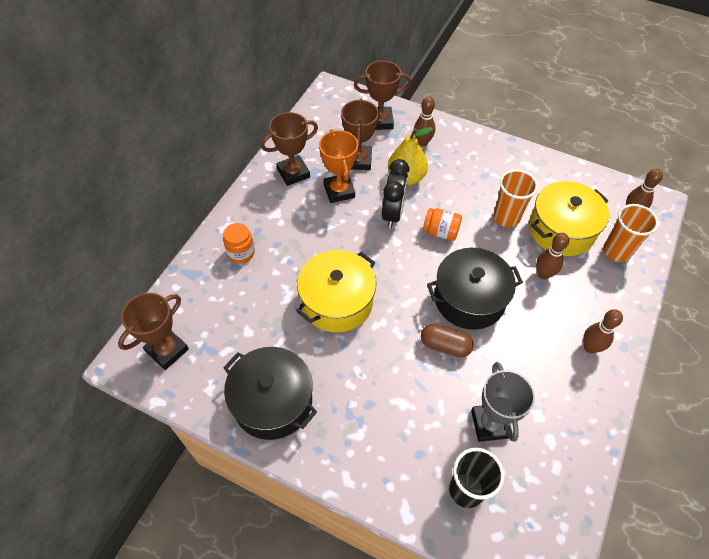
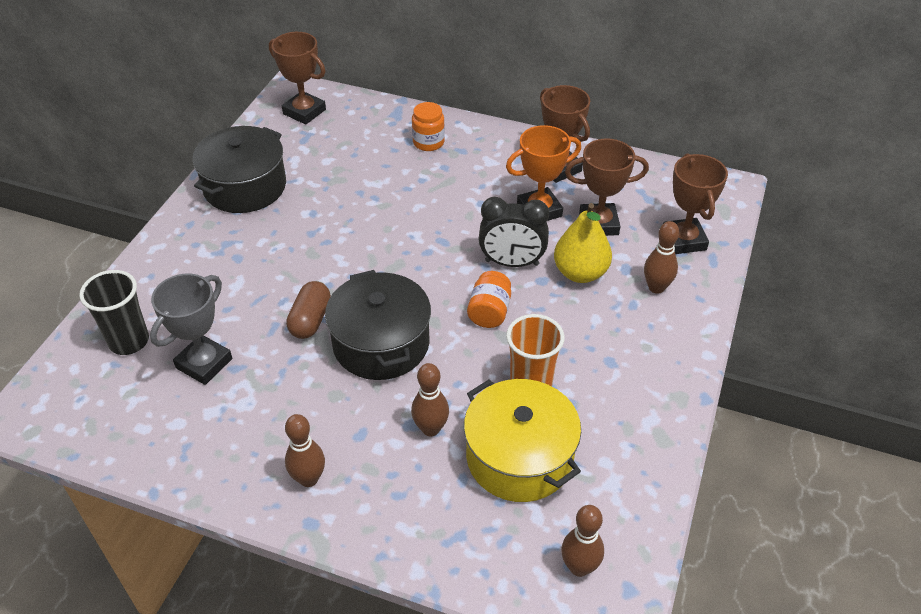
camera: 85 degrees right, 10 degrees down
yellow pot [296,250,376,333] -> none
grey trophy [471,362,535,442] -> grey trophy turned 45 degrees counterclockwise [150,274,232,385]
orange cup [603,204,659,262] -> none

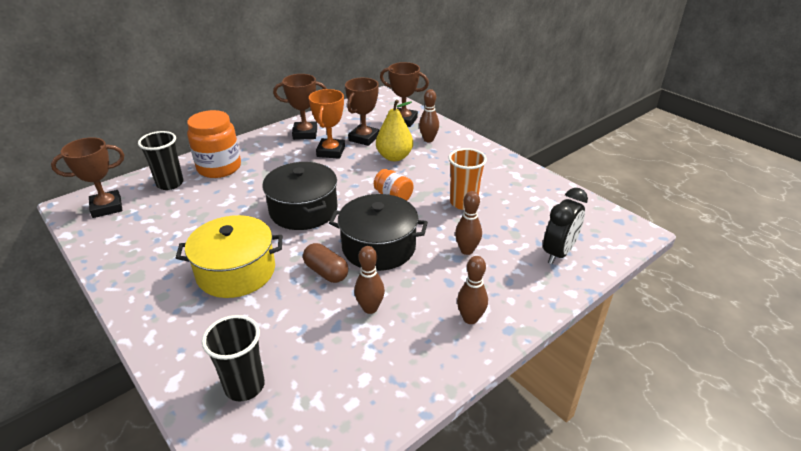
camera: 60 degrees left, 10 degrees down
grey trophy [150,274,232,385] -> none
black pot [192,126,286,213] -> black pot moved to [262,162,338,230]
orange jar [412,102,445,151] -> orange jar [187,110,241,178], size x1.77
yellow pot [464,379,581,502] -> yellow pot moved to [176,215,282,298]
black clock [478,197,549,267] -> black clock moved to [543,188,588,264]
brown bowling pin [561,505,604,577] -> brown bowling pin moved to [354,246,385,314]
none -> black cup [138,131,183,190]

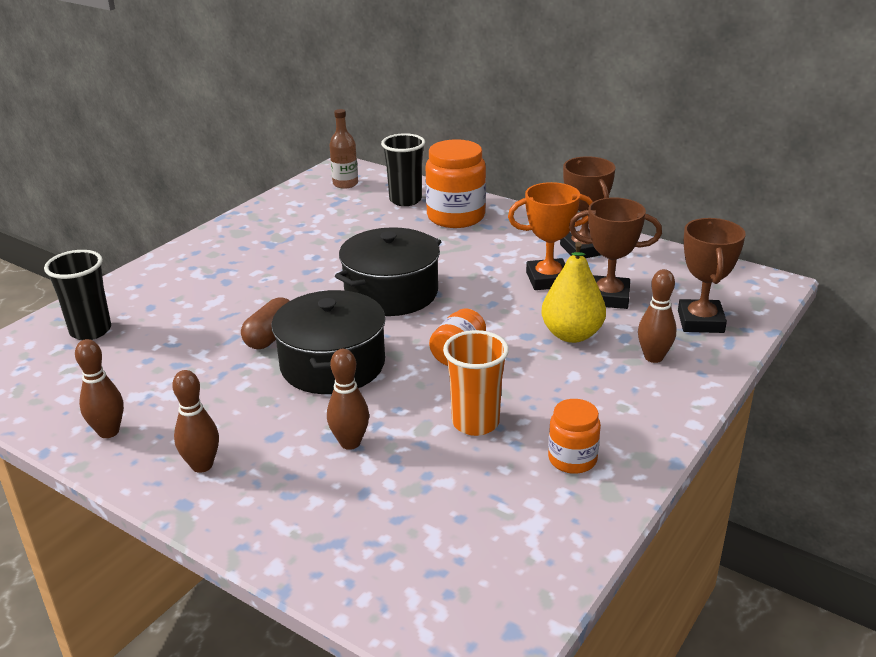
camera: 75 degrees right, 5 degrees down
brown trophy [51,137,124,218] -> brown bottle [329,109,358,189]
yellow pot [176,215,282,298] -> none
brown bowling pin [354,246,385,314] -> brown bowling pin moved to [75,339,124,438]
black clock [543,188,588,264] -> none
none -> orange jar [548,399,601,474]

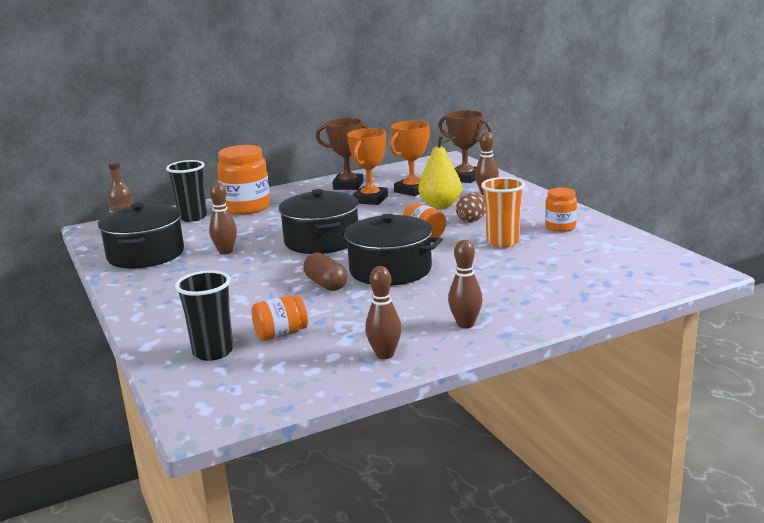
camera: 60 degrees left, 10 degrees down
brown bowling pin [327,349,369,450] -> brown bowling pin moved to [209,182,237,254]
brown trophy [569,197,662,309] -> orange trophy [390,121,430,196]
none -> black pot [98,203,184,268]
none -> orange jar [251,295,308,341]
none -> brown egg [456,193,486,222]

